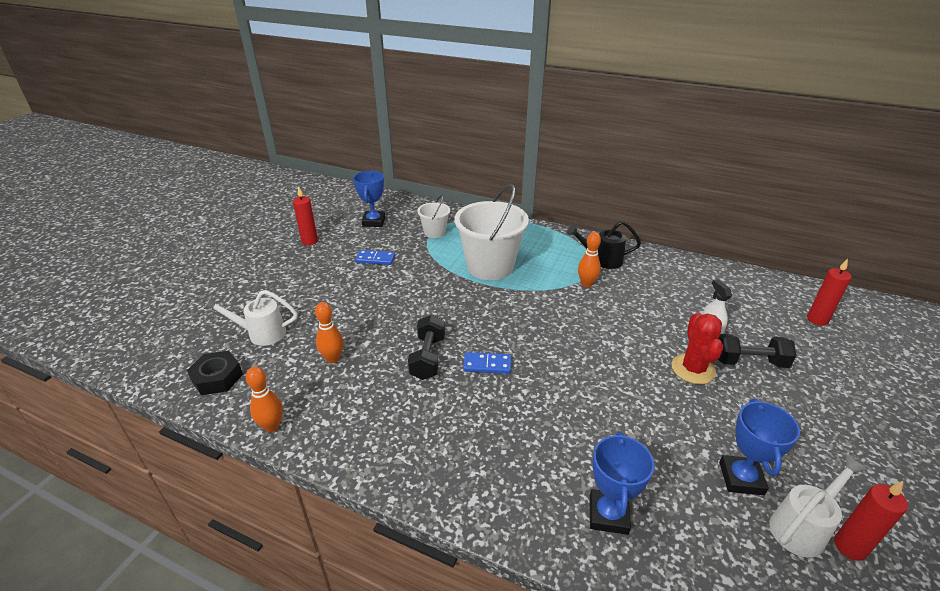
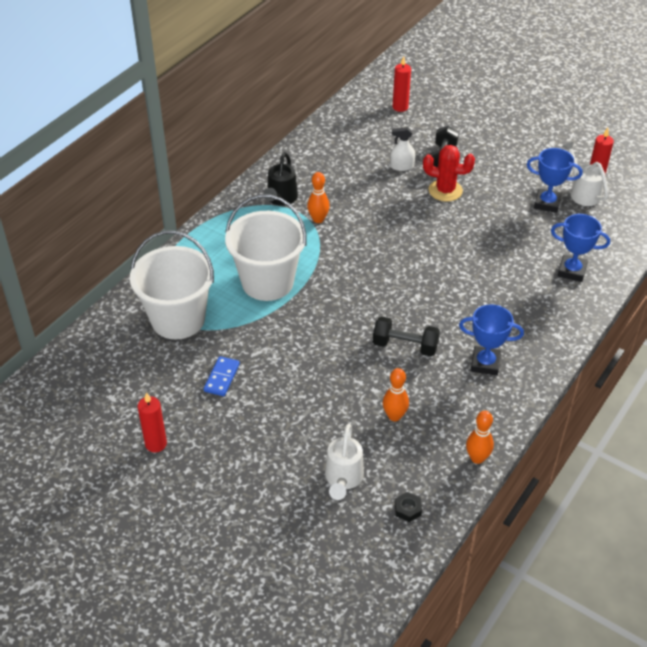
camera: 80 degrees left, 10 degrees up
black nut [187,351,243,395] -> black nut [395,492,422,522], size x0.58
blue trophy [353,171,385,227] -> blue trophy moved to [459,304,524,376]
white bucket [417,195,450,238] -> white bucket [130,231,214,339], size x1.98
blue domino [463,352,511,374] -> none

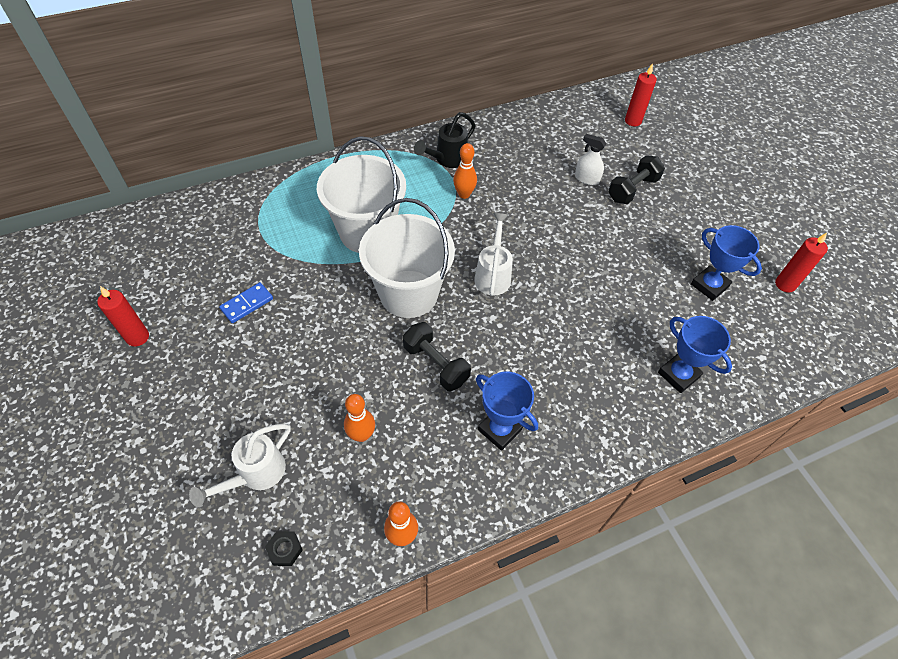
camera: 30 degrees right, 10 degrees up
white bucket [130,231,214,339] -> white bucket moved to [359,198,455,318]
red cactus [423,145,475,202] -> none
white watering can [563,141,609,206] -> white watering can moved to [474,213,513,296]

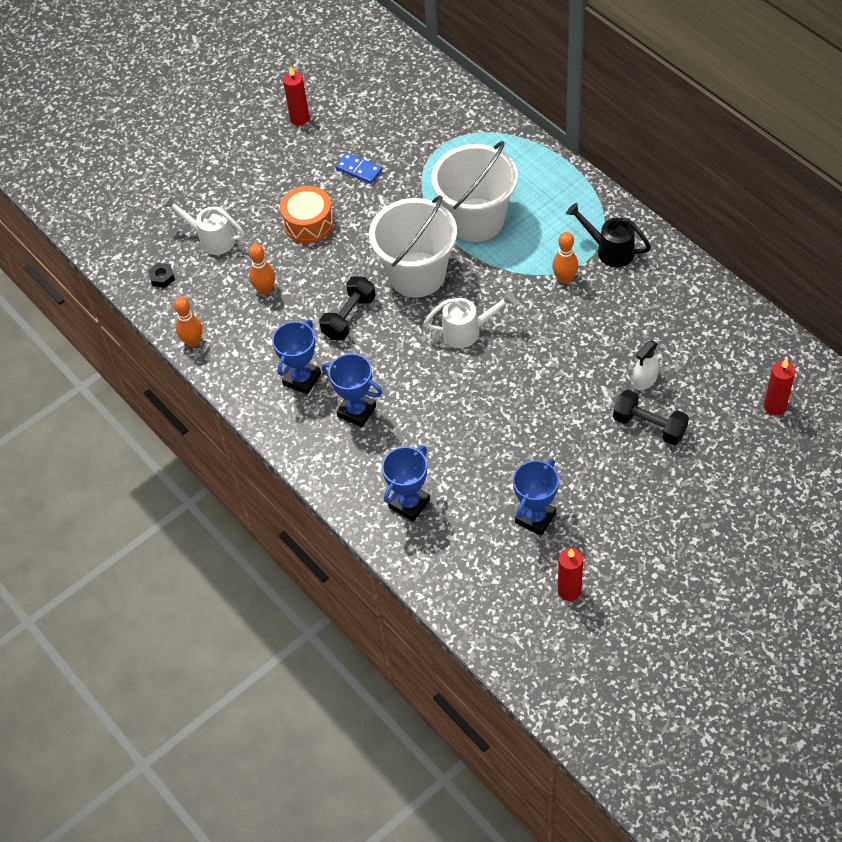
camera: 80 degrees right, 0 degrees up
white spray bottle [575,134,606,185] -> white spray bottle turned 150 degrees counterclockwise [633,340,659,390]
none -> orange drum [280,186,334,243]
none -> blue trophy [321,353,382,427]

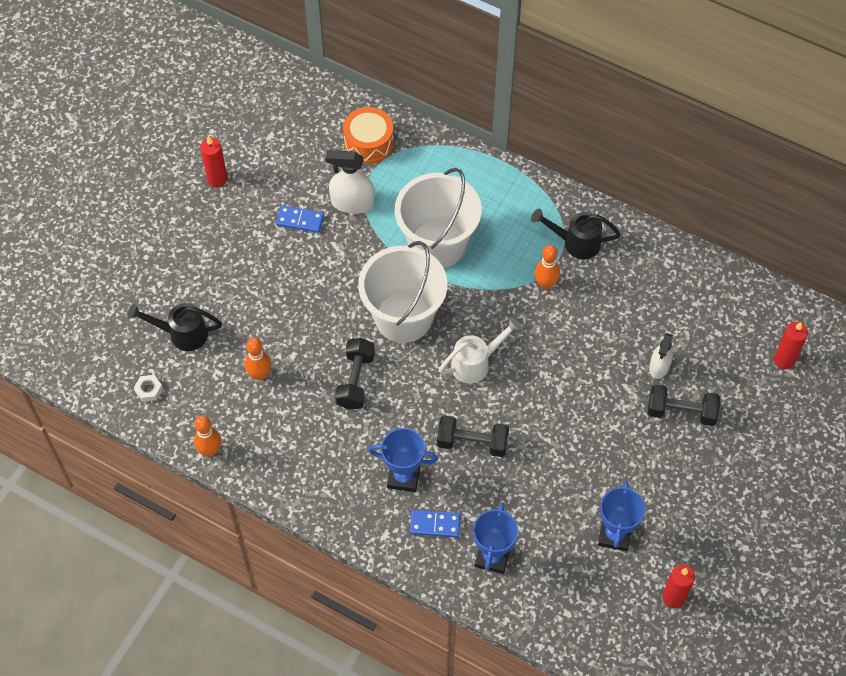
camera: 25 degrees left, 5 degrees up
black nut [148,263,175,288] -> white nut [134,375,163,402]
white watering can [162,195,245,255] -> black watering can [128,303,222,351]
blue trophy [272,320,321,395] -> none
orange drum [280,186,334,243] -> orange drum moved to [343,107,394,164]
none -> white spray bottle [325,150,375,214]
none -> blue domino [410,510,461,537]
none -> black dumbbell [437,415,509,457]

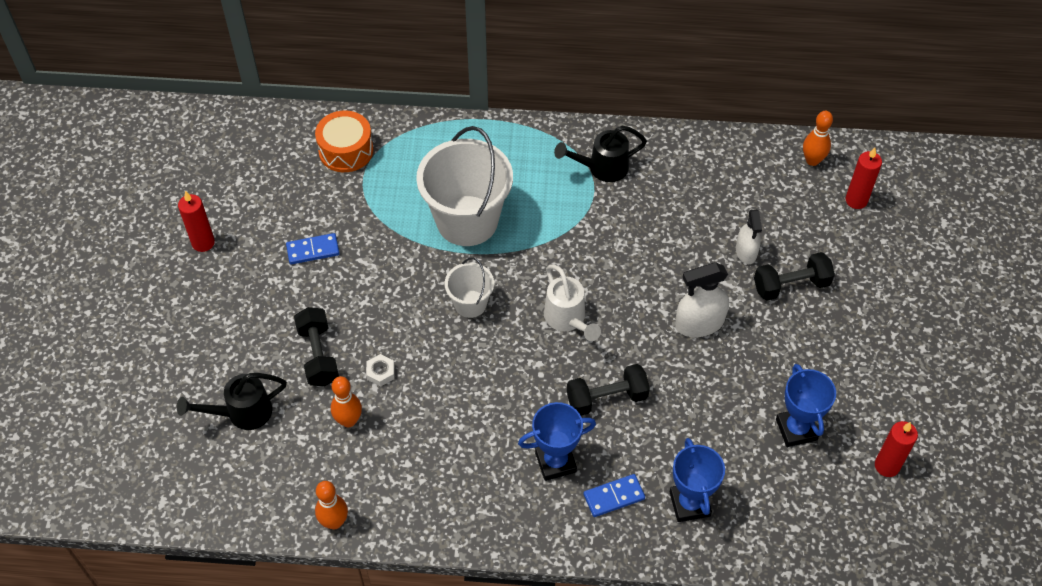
camera: 25 degrees left, 5 degrees down
white nut [134,375,163,402] -> white nut moved to [366,354,395,386]
white spray bottle [325,150,375,214] -> white spray bottle moved to [675,262,729,337]
black dumbbell [335,338,375,410] -> black dumbbell moved to [294,307,339,386]
white bucket [358,241,447,343] -> white bucket [445,257,494,318], size x0.50
white watering can [439,317,522,384] -> white watering can turned 120 degrees clockwise [544,265,601,341]
orange bowling pin [534,245,560,289] -> orange bowling pin moved to [803,111,833,166]

